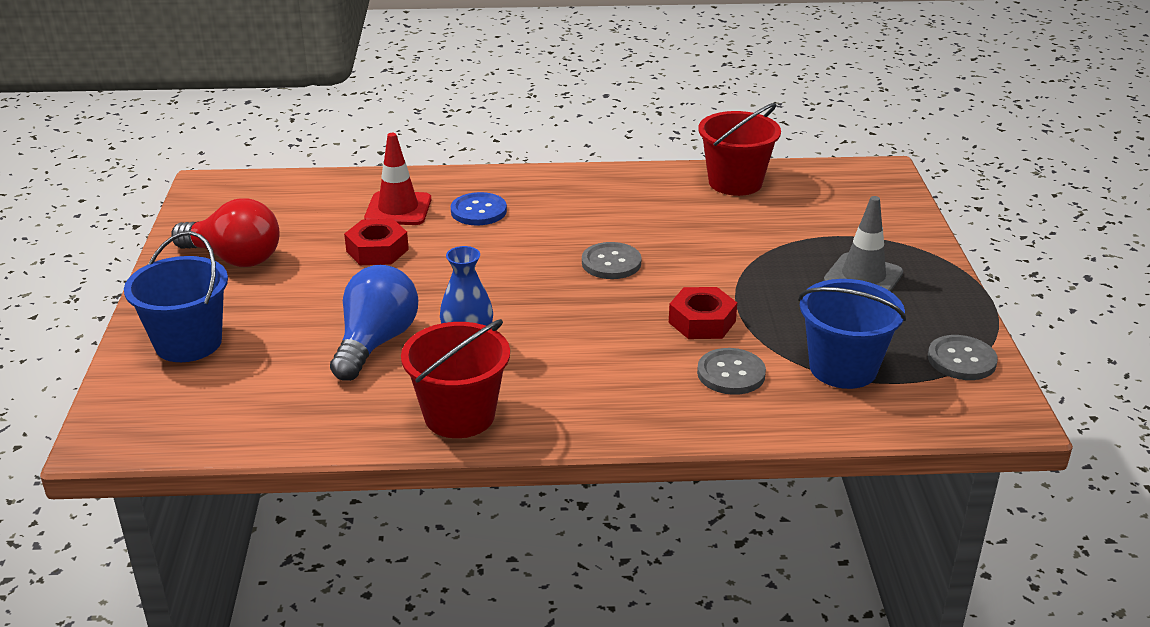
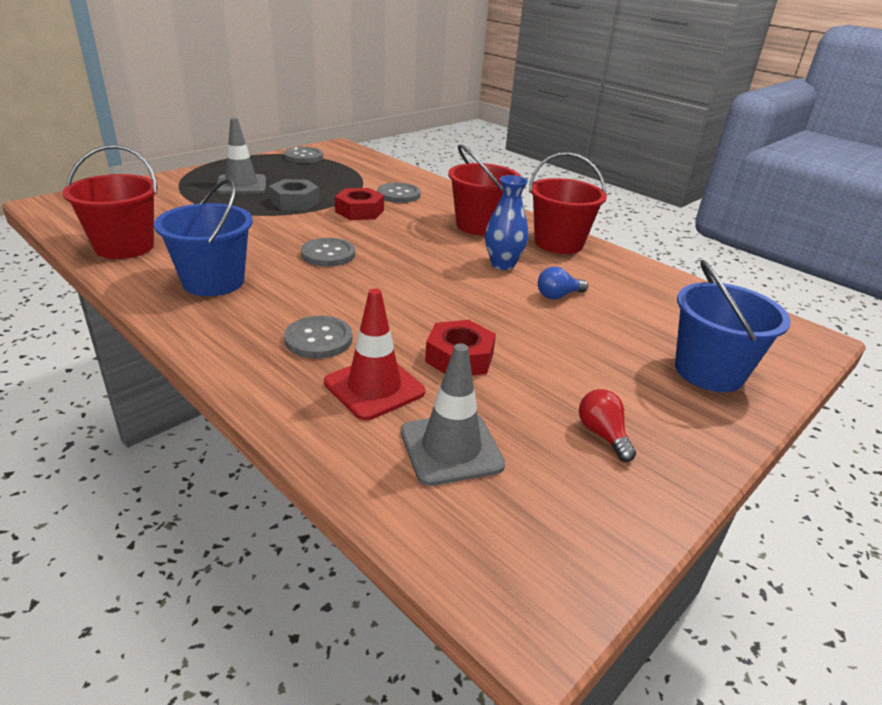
camera: 135 degrees left, 0 degrees up
red light bulb [171,198,279,267] -> red light bulb [579,389,636,462], size x0.49
blue light bulb [330,265,418,381] -> blue light bulb [538,267,588,299], size x0.49
blue button [451,192,507,225] -> grey button [284,316,353,359]
blue bucket [799,279,906,389] -> blue bucket moved to [154,178,253,296]
none -> grey nut [269,179,320,211]
none -> grey traffic cone [401,343,505,486]
none -> red bucket [448,144,521,235]

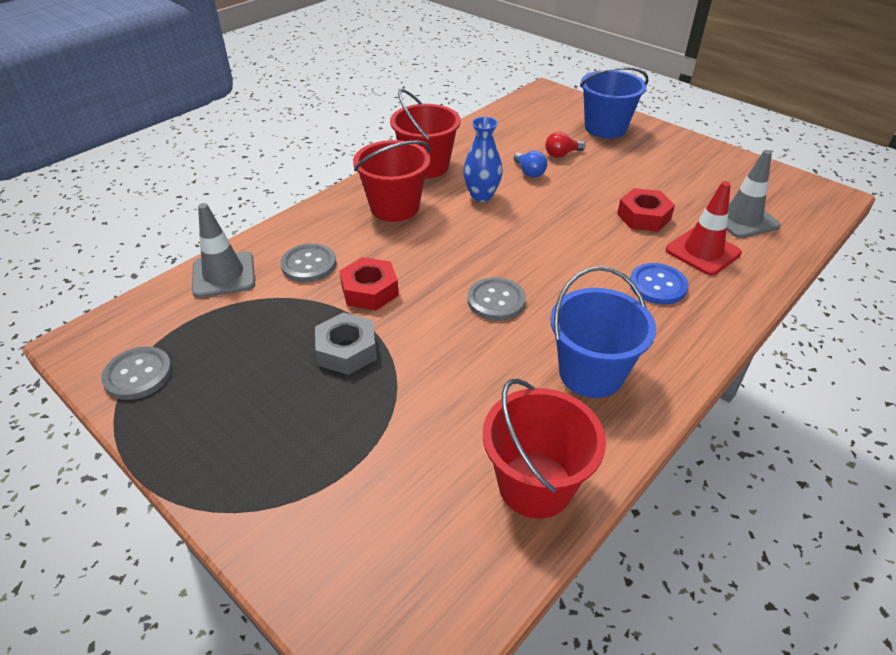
camera: 90 degrees left, 10 degrees up
grey traffic cone [216,118,266,194] -> grey traffic cone moved to [192,203,255,298]
grey button [284,316,353,359] -> blue button [630,263,689,304]
red light bulb [579,389,636,462] -> red light bulb moved to [545,132,586,158]

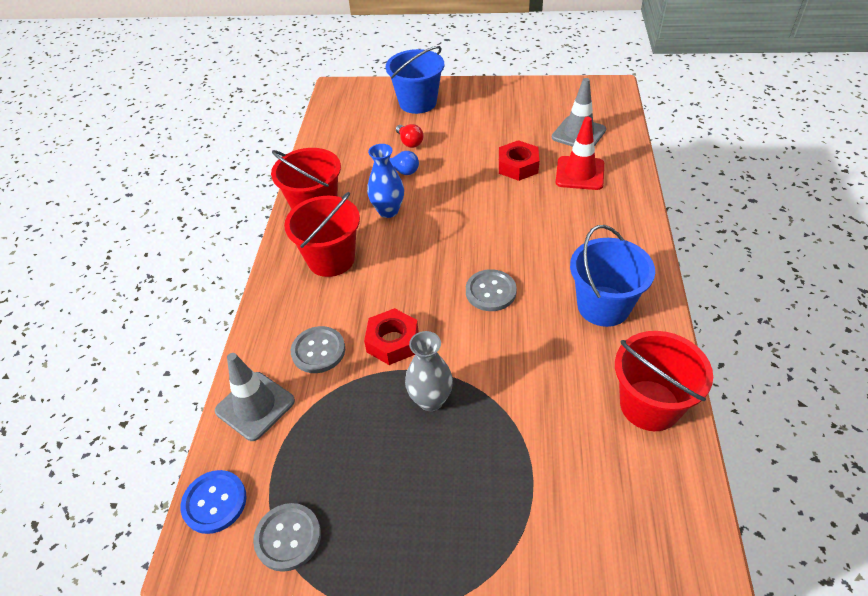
camera: 35 degrees left, 5 degrees up
grey nut [315,312,377,375] -> grey vase [405,331,453,411]
red light bulb [545,132,586,158] -> red light bulb turned 60 degrees counterclockwise [396,124,424,148]
blue button [630,263,689,304] -> blue button moved to [180,470,247,534]

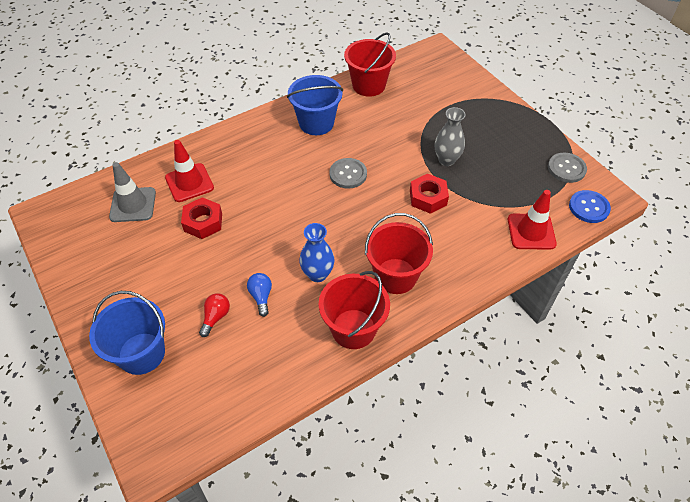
camera: 130 degrees left, 5 degrees up
grey traffic cone [215,353,295,441] -> red traffic cone [508,190,557,249]
grey button [291,326,345,373] -> none

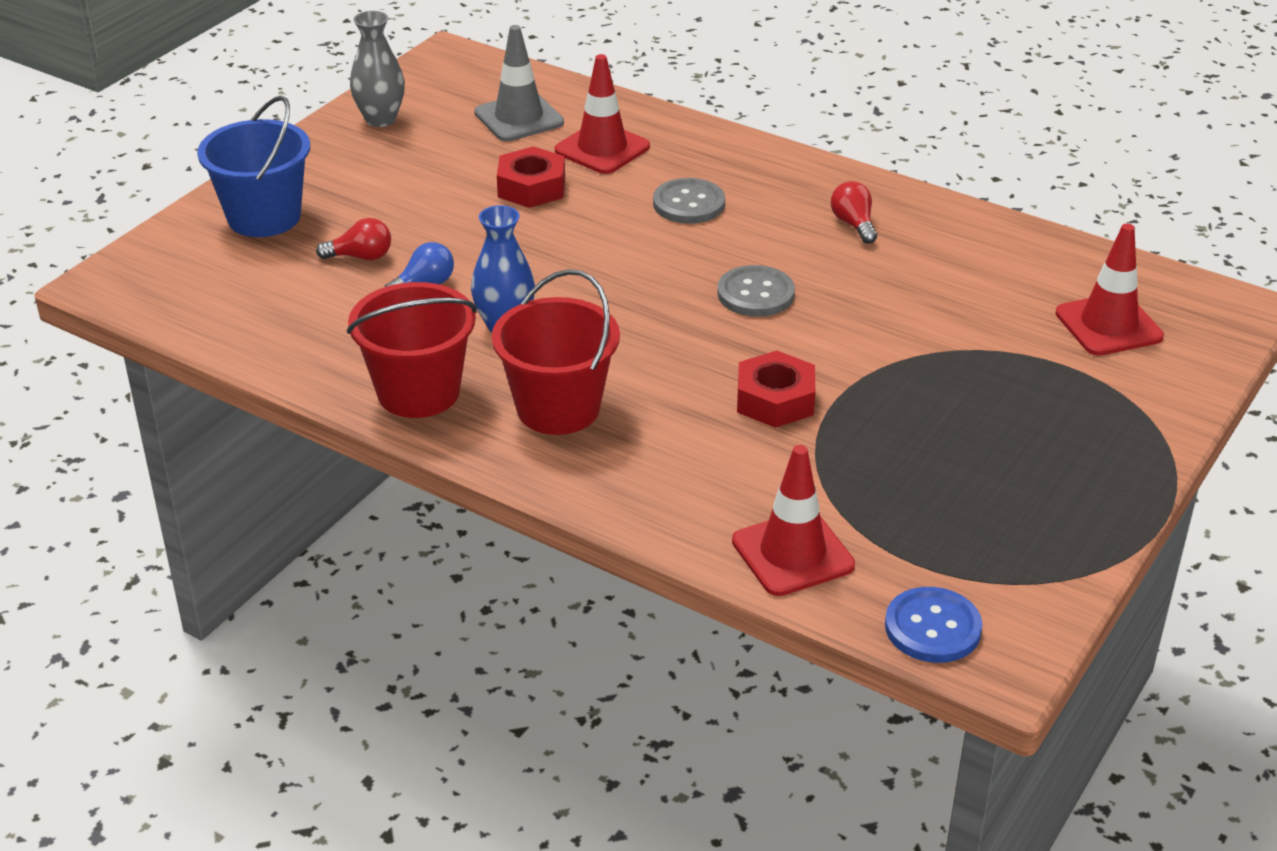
camera: 65 degrees right, 15 degrees down
blue bucket [287,75,343,135] -> red light bulb [831,181,877,244]
red bucket [344,32,396,97] -> none
grey vase [435,107,466,166] -> grey vase moved to [350,11,405,127]
grey button [548,153,587,183] -> grey button moved to [653,178,725,224]
none -> red traffic cone [1055,223,1164,356]

